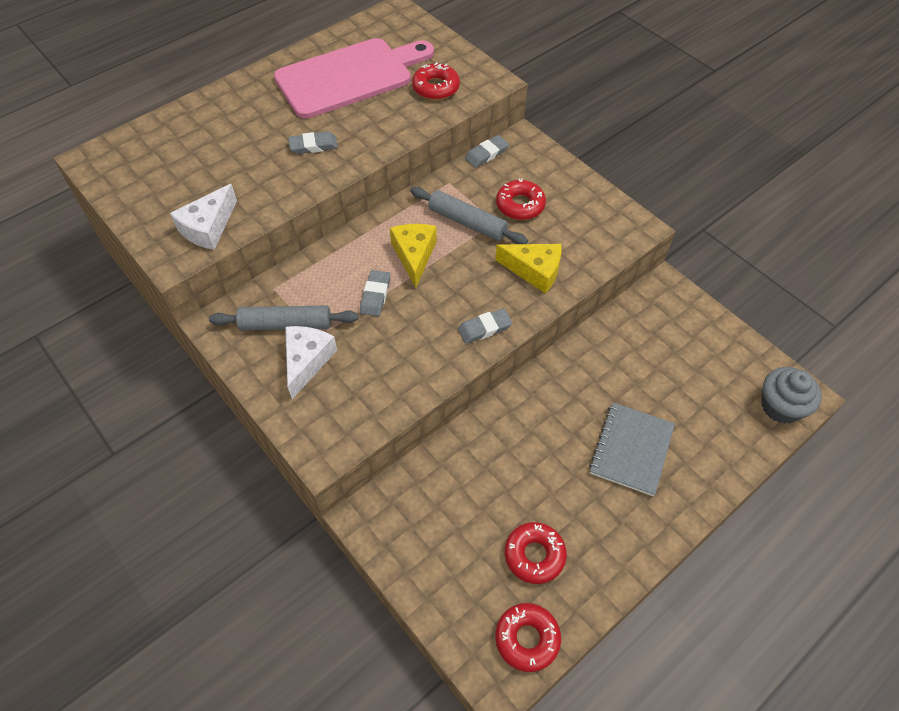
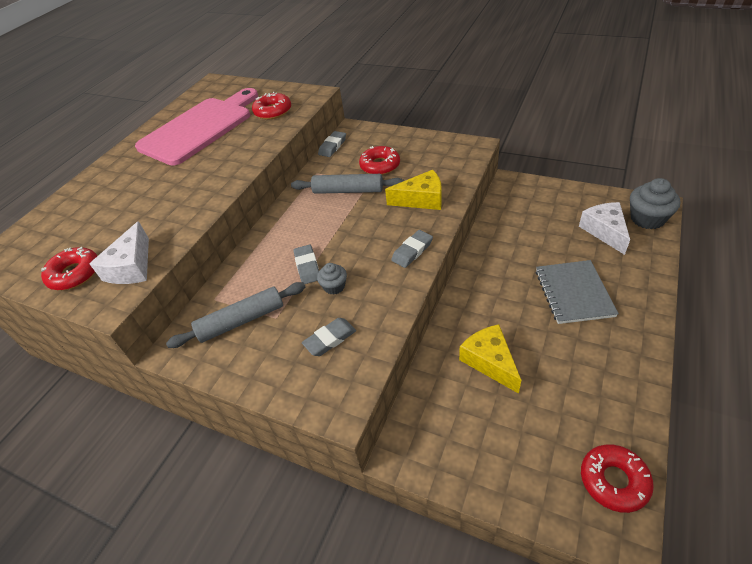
camera: 20 degrees left, 10 degrees down
white cheese [285,326,337,399] -> white cheese moved to [579,202,630,255]
grey eraser [288,131,338,154] -> grey eraser moved to [302,318,356,356]
yellow cheese [390,224,437,288] -> yellow cheese moved to [459,324,521,394]
red donut [505,522,567,584] -> red donut moved to [41,247,97,290]
none -> grey cupcake [317,263,347,295]

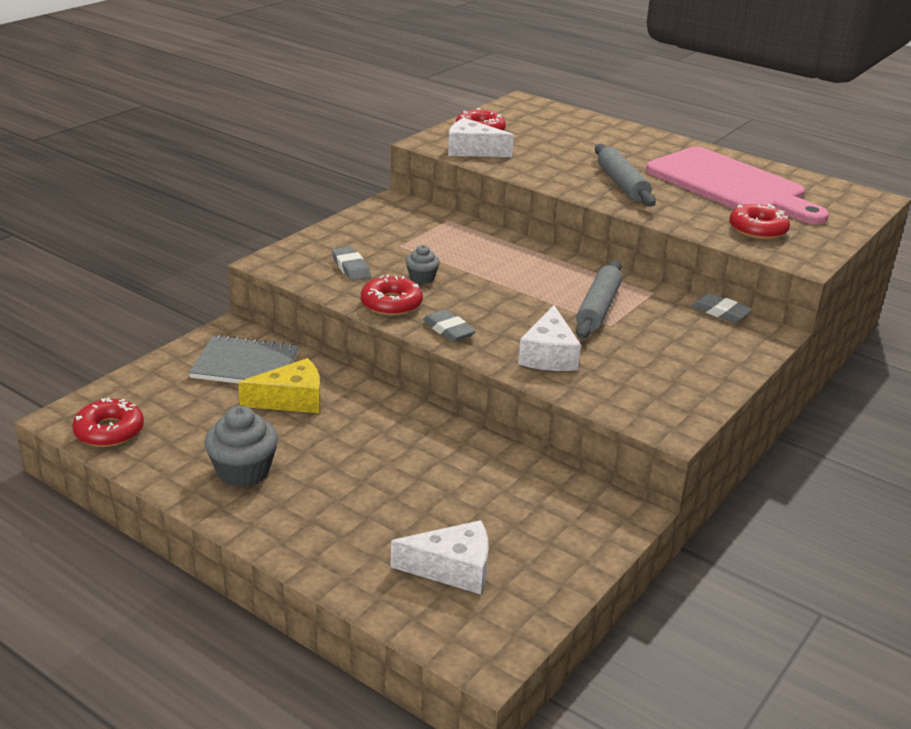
camera: 95 degrees right, 15 degrees down
grey rolling pin [166,282,305,348] -> grey rolling pin moved to [595,144,656,207]
grey eraser [293,245,319,284] -> none
red donut [359,146,400,175] -> red donut moved to [361,275,423,316]
yellow cheese [385,170,442,210] -> white cheese [518,305,581,371]
grey notebook [536,260,619,324] -> grey notebook moved to [189,335,299,383]
grey cupcake [630,178,681,229] -> grey cupcake moved to [204,406,278,487]

